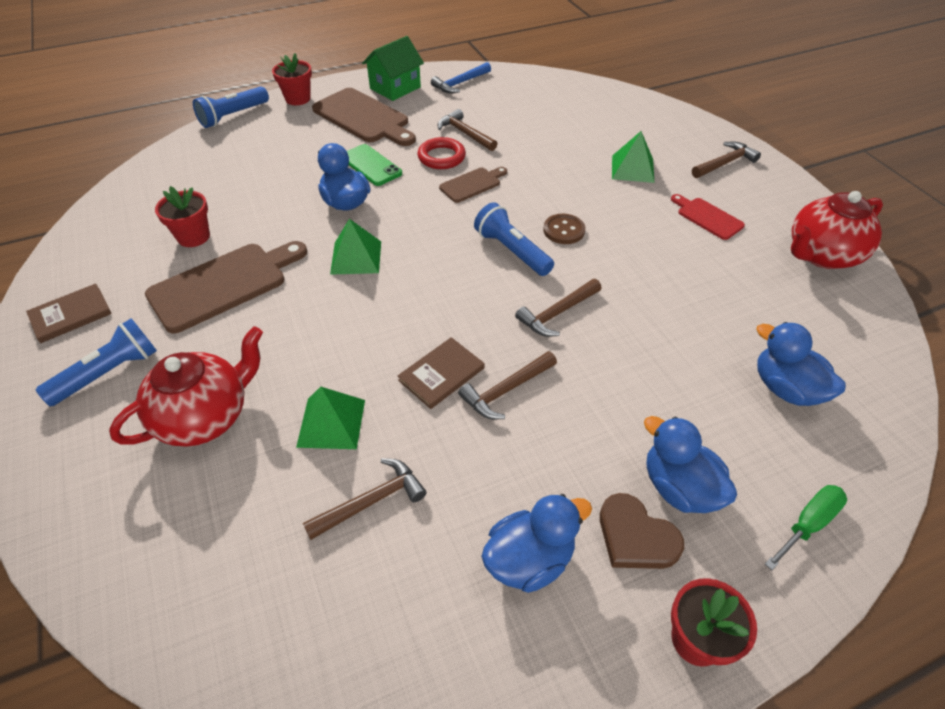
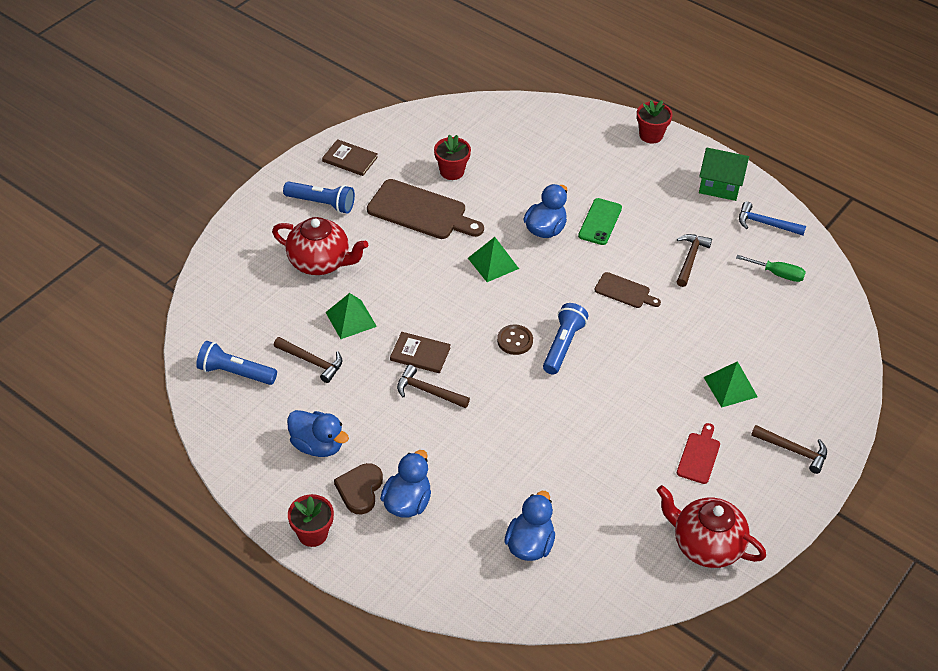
camera: 60 degrees right, 0 degrees up
blue flashlight [193,87,269,128] -> blue flashlight moved to [196,341,277,385]
brown cutting board [312,88,416,146] -> none
red ring [418,137,466,169] -> none
brown hammer [515,279,602,337] -> none
brown button [543,214,585,244] -> brown button moved to [497,324,533,355]
green screwdriver [765,485,847,570] -> green screwdriver moved to [736,255,806,282]

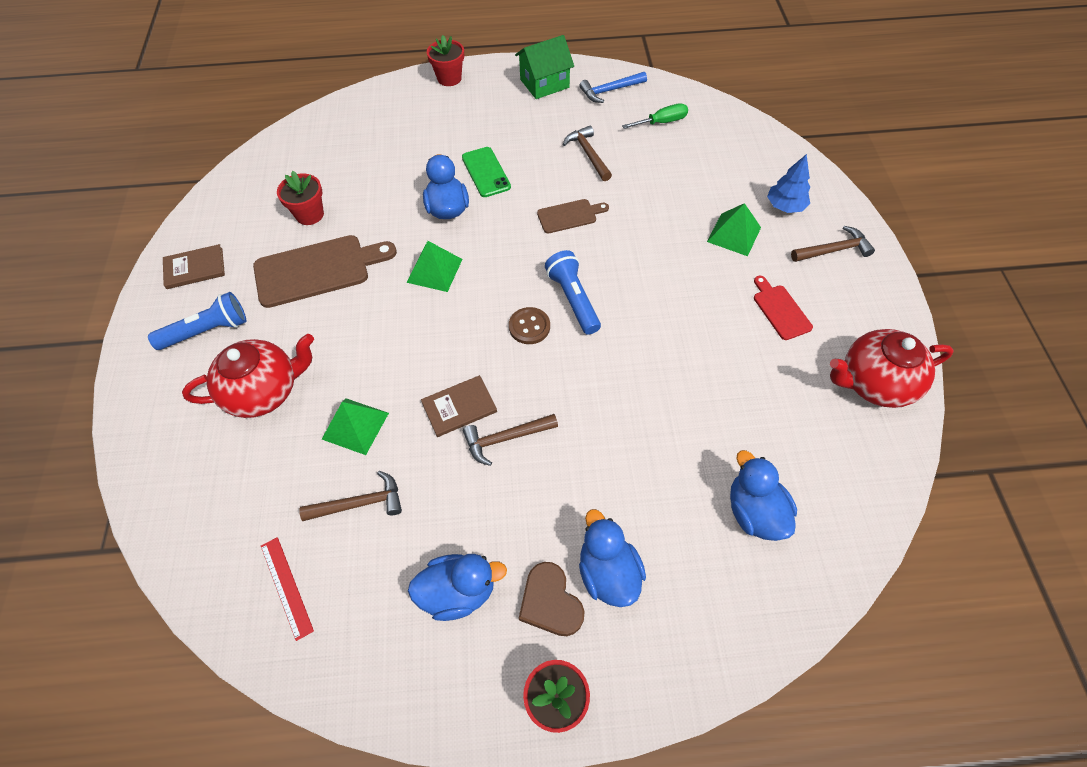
camera: 40 degrees left, 10 degrees up
blue flashlight [196,341,277,385] -> red ruler [261,537,314,641]
none -> blue tree [767,154,810,213]

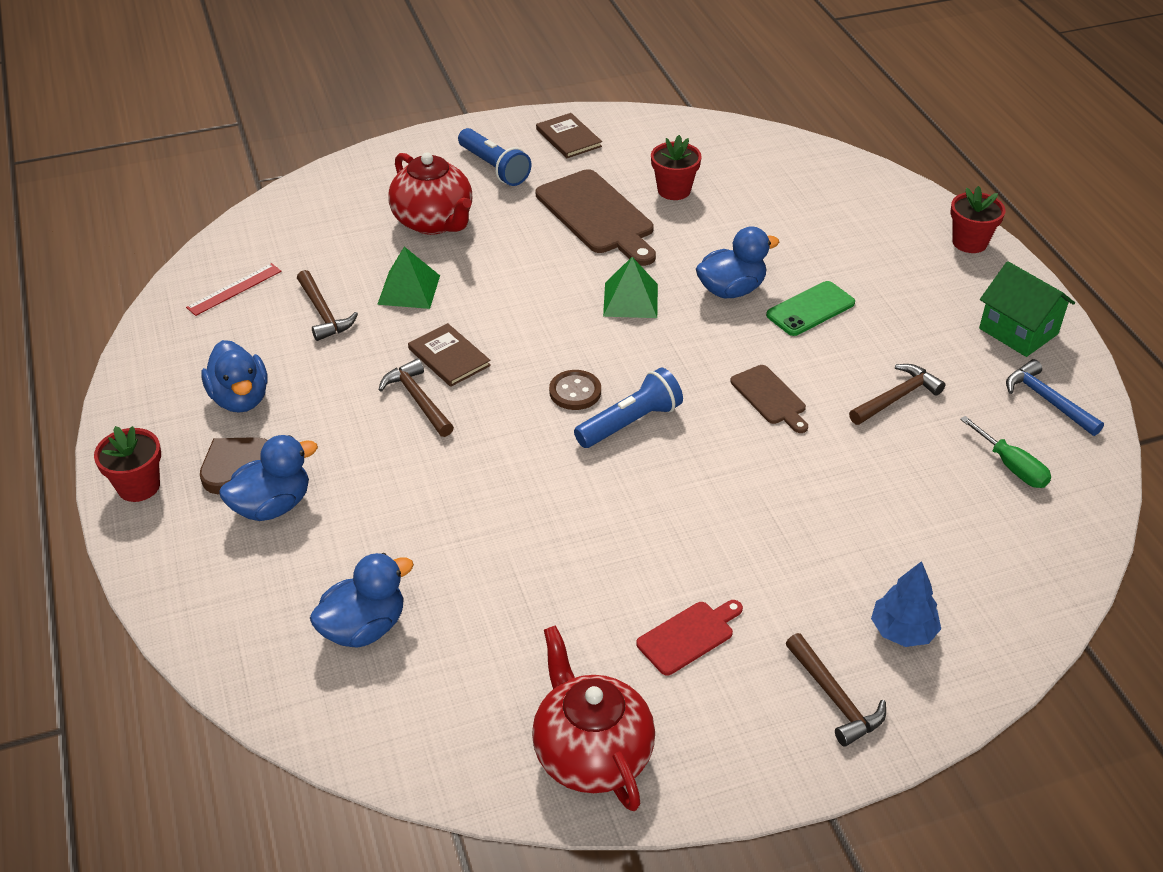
camera: 75 degrees right, 15 degrees down
green pyramid [707,203,761,256] -> none

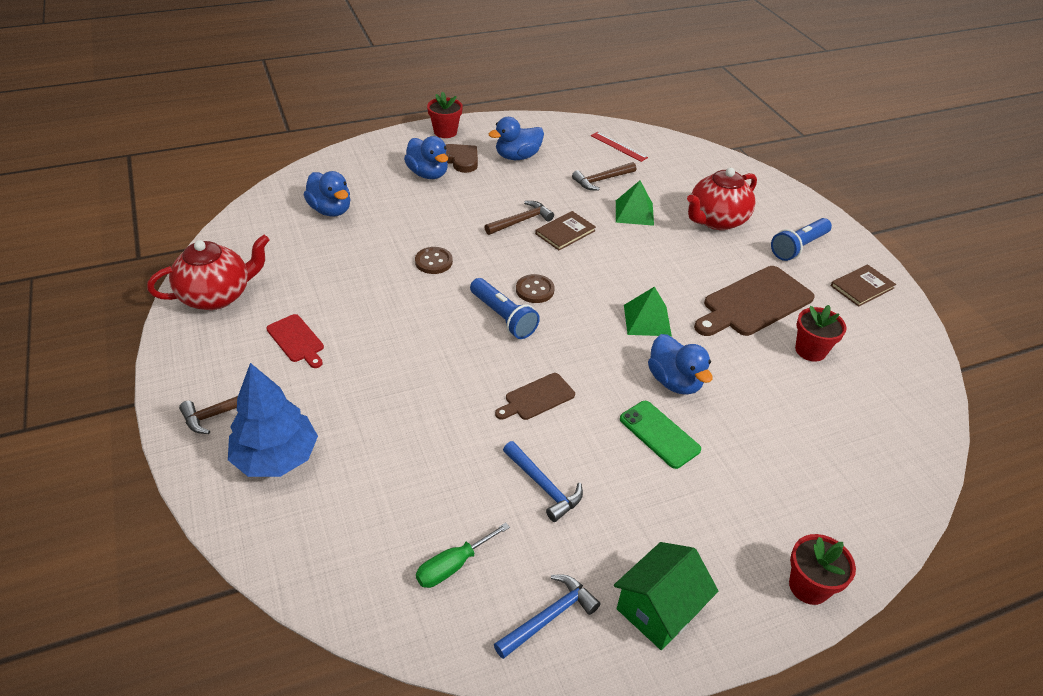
camera: 85 degrees right, 0 degrees up
brown hammer [849,364,945,425] -> blue hammer [503,441,583,522]
blue tree [871,561,941,647] -> blue tree [228,363,318,477], size x1.61
none -> brown button [415,247,453,274]

